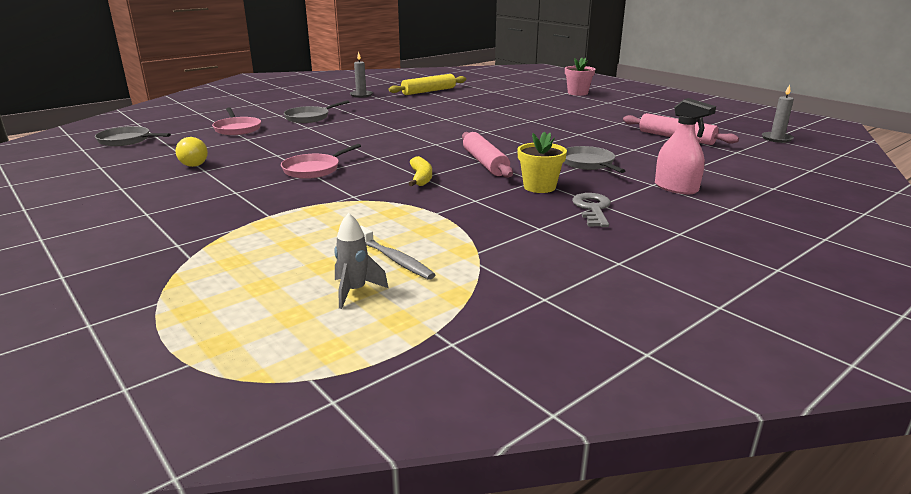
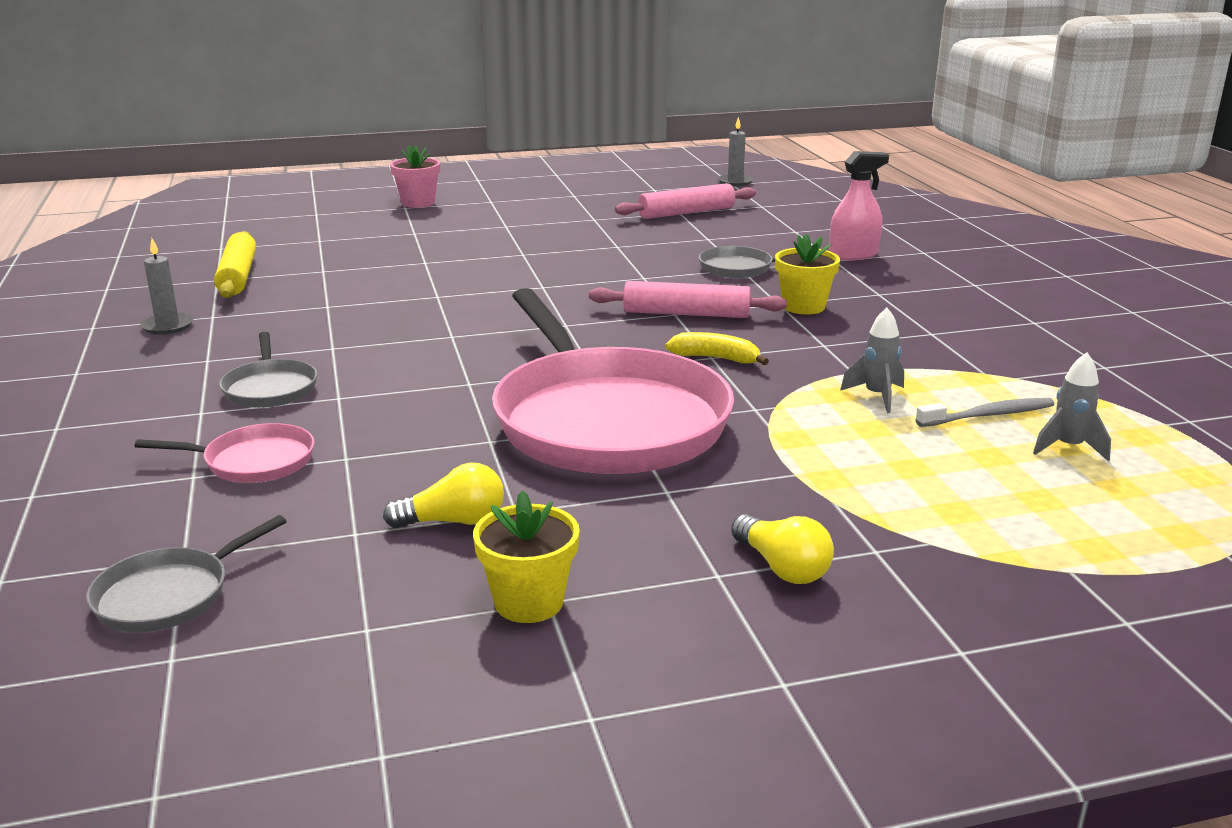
camera: 65 degrees left, 0 degrees up
pink pan [281,144,361,179] -> pink pan [492,288,734,474], size x2.37
grey key [572,193,611,227] -> none
none -> yellow flower pot [473,490,580,623]
none -> yellow light bulb [731,514,834,584]
none -> grey rocket [840,308,904,413]

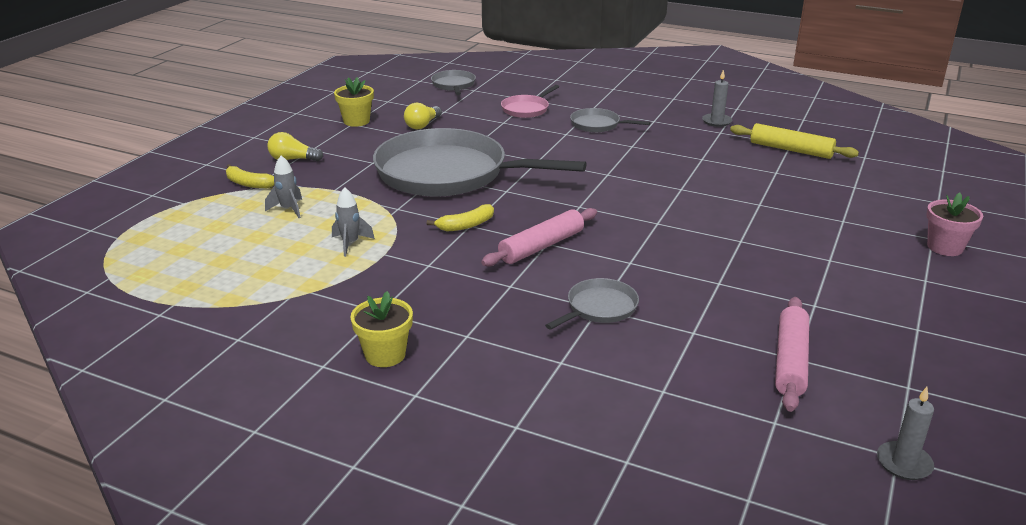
camera: 130 degrees right, 5 degrees up
pink pan [492,288,734,474] -> grey pan [373,128,587,197]
yellow flower pot [775,234,840,315] -> yellow flower pot moved to [350,291,413,367]
pink spray bottle [829,151,889,261] -> none
grey toothbrush [916,398,1055,427] -> none
grey rocket [1033,353,1111,462] -> grey rocket moved to [265,156,302,218]
none -> yellow banana [226,164,274,189]

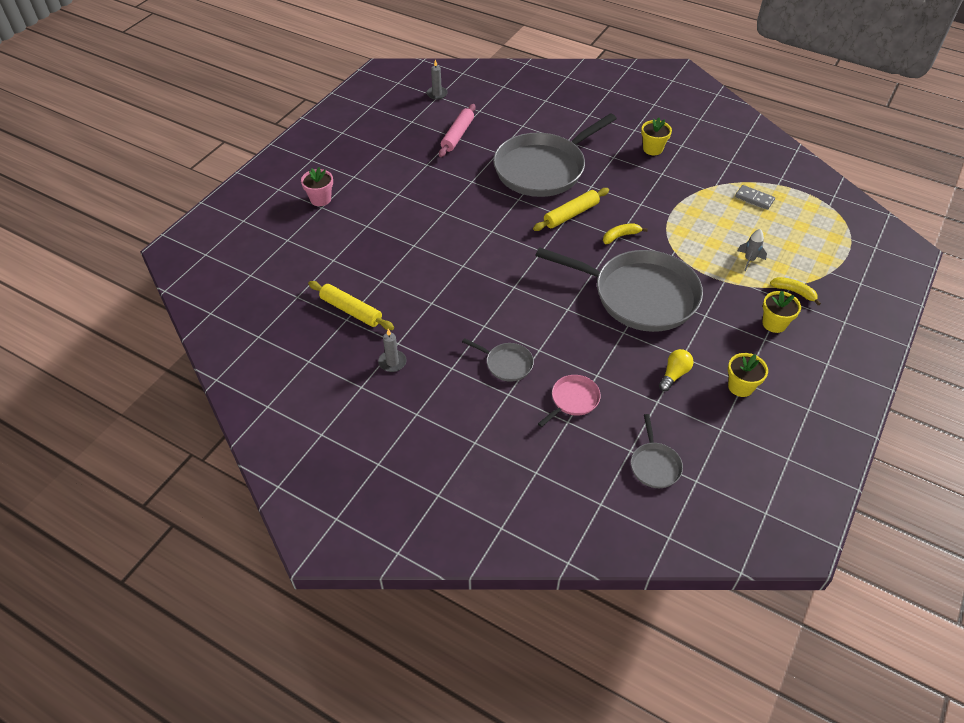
camera: 175 degrees left, 20 degrees up
yellow light bulb [267,132,323,161] -> yellow flower pot [762,291,801,333]
grey rocket [332,187,375,257] -> none
pink rolling pin [481,208,597,267] -> yellow rolling pin [533,188,609,231]
grey pan [545,278,639,330] -> grey pan [493,113,617,197], size x2.37
none -> grey domino [735,185,775,209]

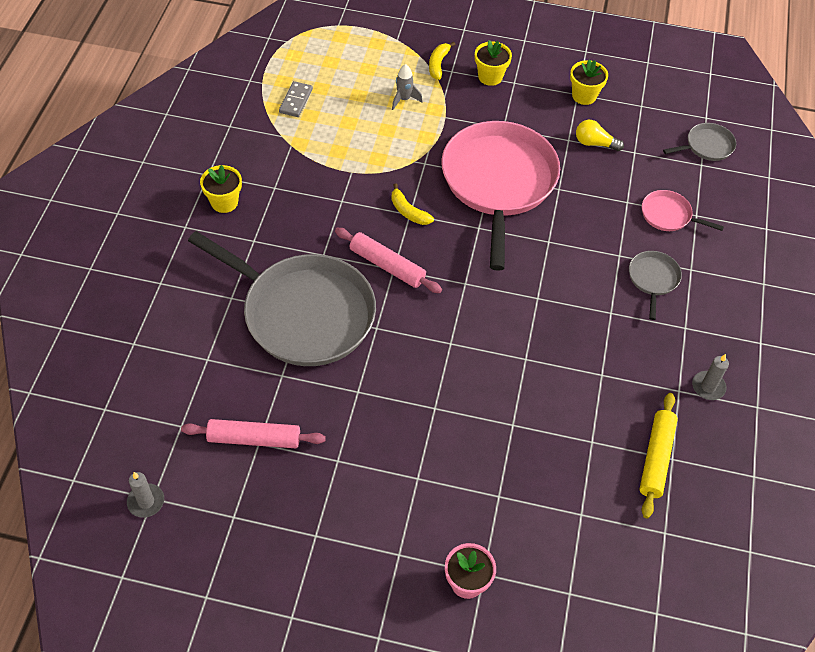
camera: 110 degrees left, 5 degrees up
yellow rolling pin [533,188,609,231] -> pink rolling pin [335,228,442,293]
grey pan [535,247,703,332] -> pink pan [441,121,560,271]

